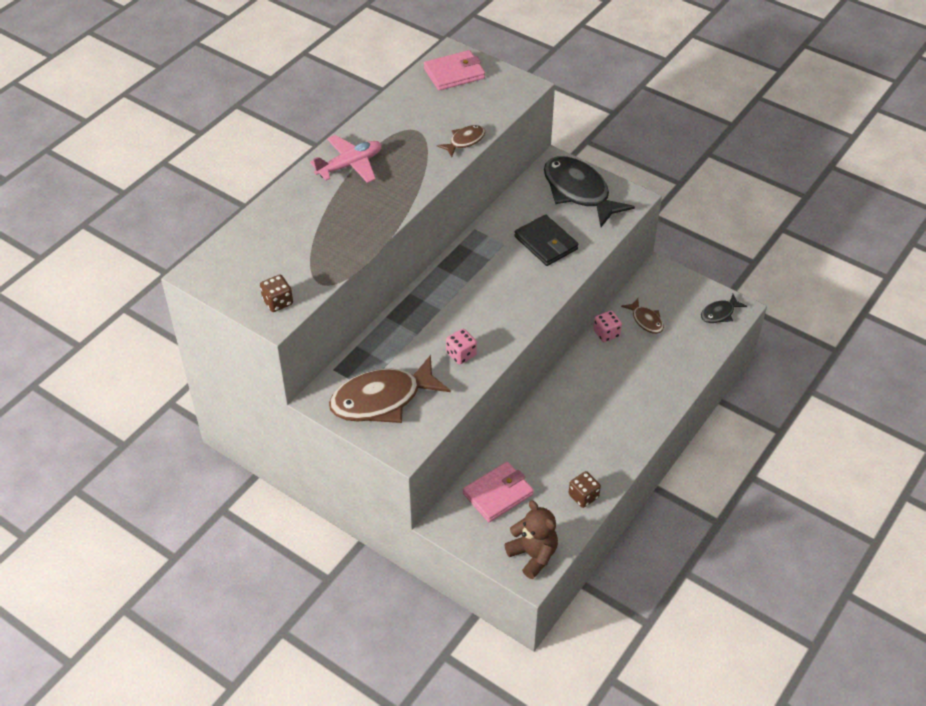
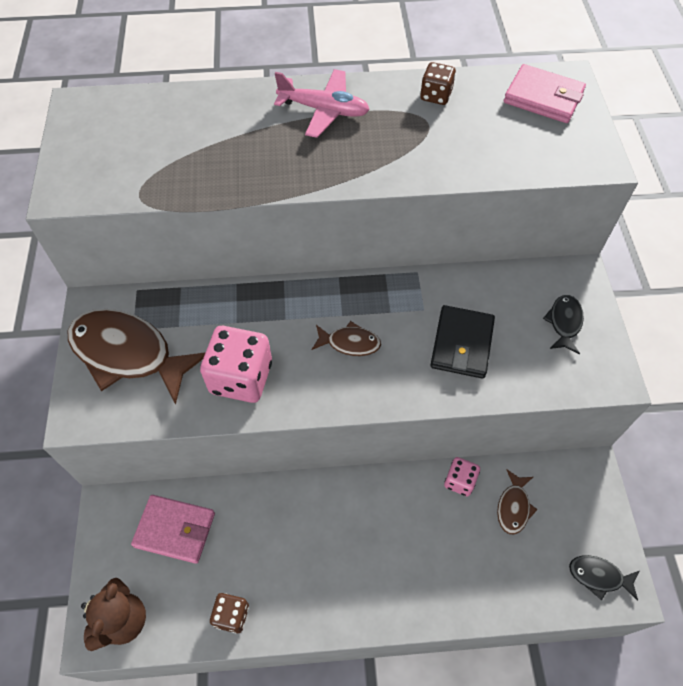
camera: 50 degrees right, 10 degrees up
brown dice [260,275,293,312] -> brown dice moved to [420,62,456,105]
brown fish [437,125,485,157] -> brown fish moved to [312,321,381,356]
pink dice [446,329,477,365] -> pink dice [200,326,272,403], size x1.82
black fish [544,156,635,227] -> black fish [543,295,584,354], size x0.48

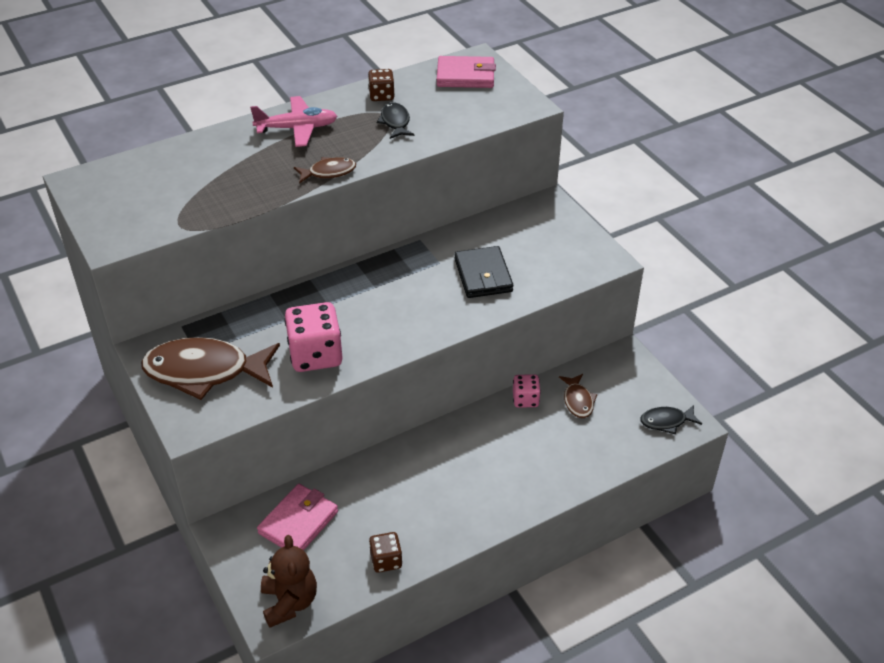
camera: 25 degrees left, 15 degrees down
pink wallet [131,495,215,564] -> pink wallet turned 45 degrees counterclockwise [257,484,338,550]
brown fish [312,321,381,356] -> brown fish moved to [294,157,356,184]
black fish [543,295,584,354] -> black fish moved to [377,103,414,139]

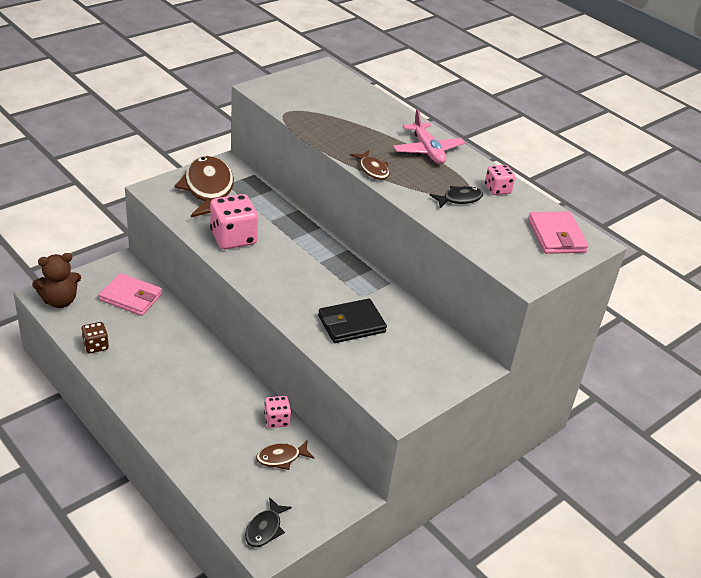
camera: 75 degrees right, 5 degrees down
brown dice [368,69,395,101] -> pink dice [485,165,515,195]
black fish [640,405,702,435] -> black fish turned 135 degrees counterclockwise [245,497,292,547]

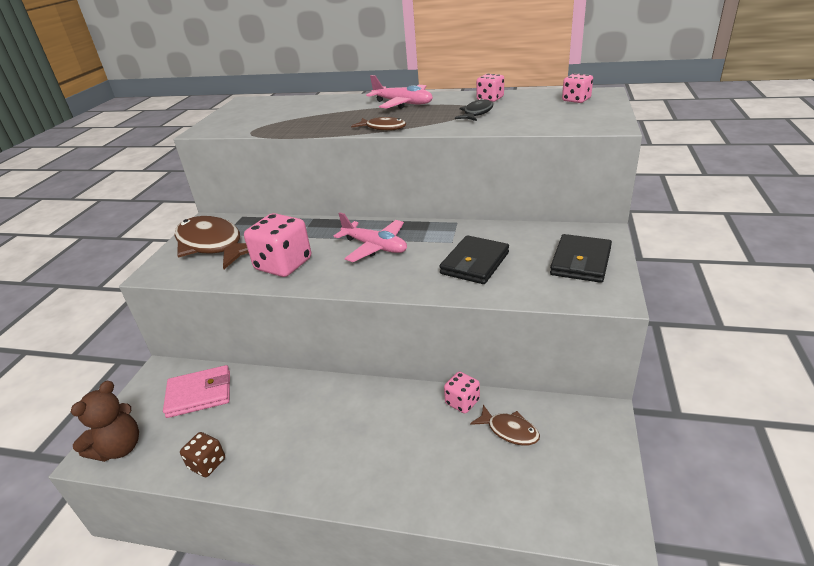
camera: 30 degrees left, 5 degrees down
black fish [245,497,292,547] -> none
brown fish [256,440,315,470] -> brown fish turned 90 degrees counterclockwise [470,405,540,446]
pink wallet [528,212,589,254] -> pink dice [562,73,593,103]
none -> pink plane [334,212,407,262]
none -> black wallet [550,234,612,283]

